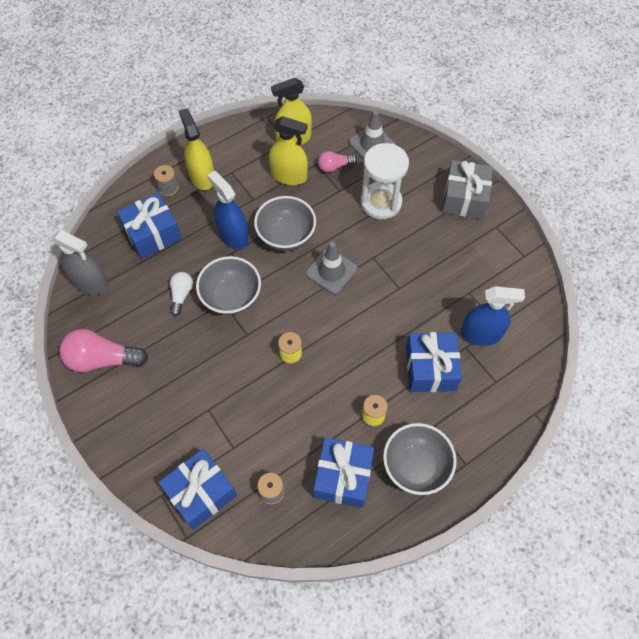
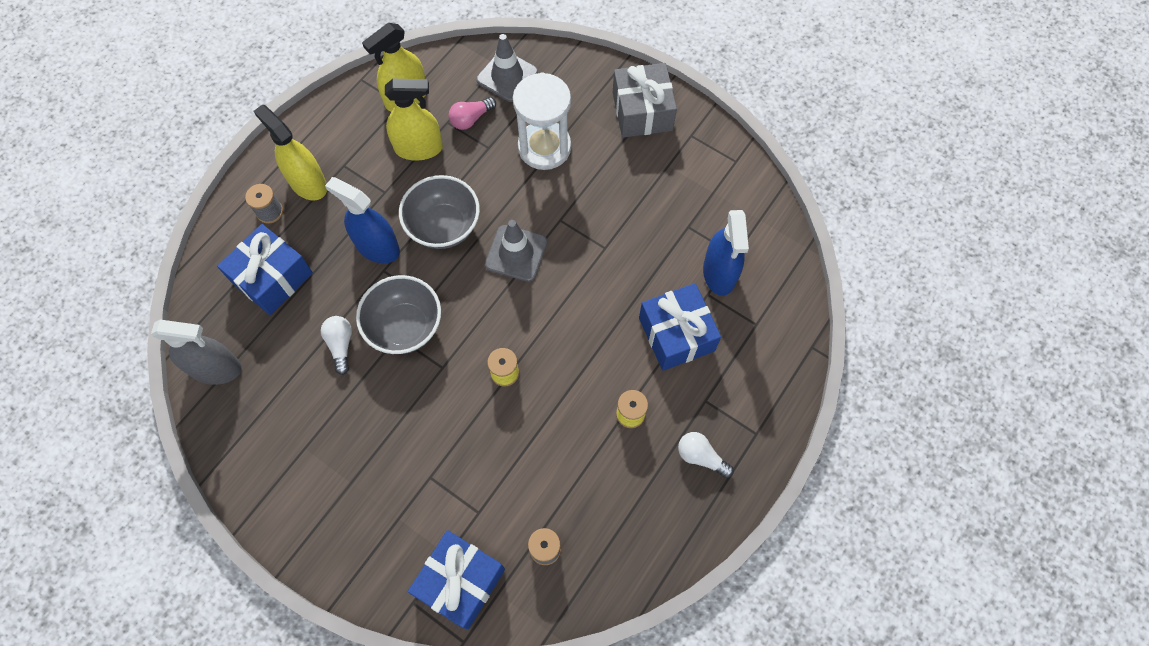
camera: 20 degrees left, 5 degrees up
pink light bulb [59,329,148,372] -> none
blue gift [313,437,374,508] -> none
grey bowl [383,423,457,495] -> white light bulb [678,432,734,478]
blue spray bottle [461,286,525,346] -> blue spray bottle turned 105 degrees clockwise [703,210,749,296]

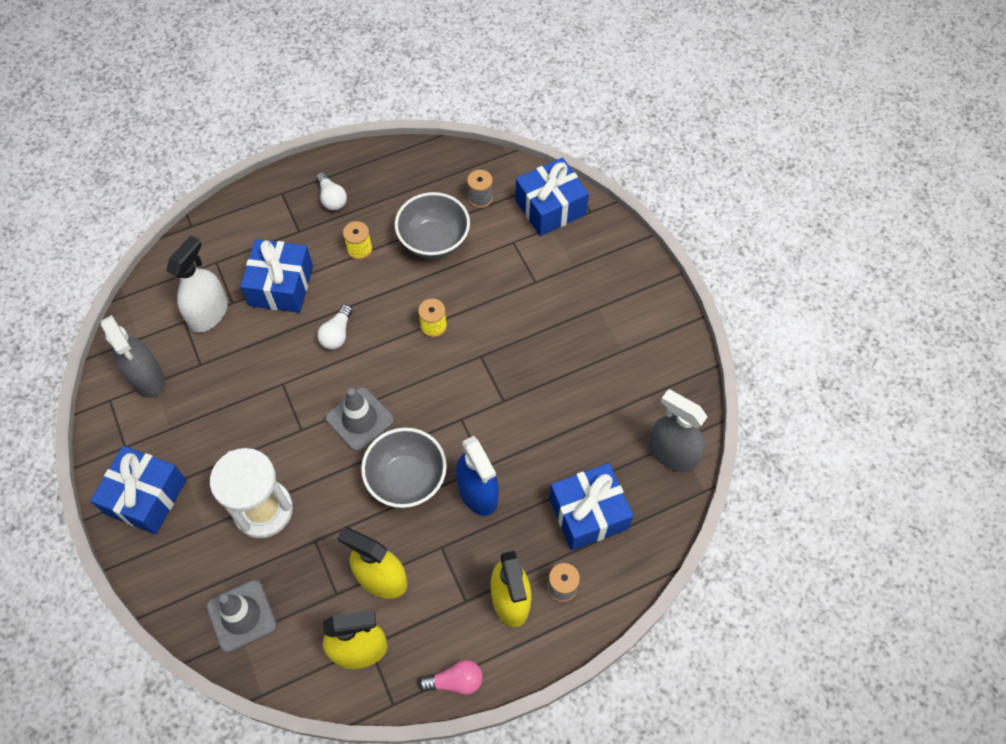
camera: 150 degrees left, 5 degrees down
white light bulb [321,316,352,375] -> white light bulb moved to [317,305,353,350]
grey bowl [356,275,441,354] -> grey bowl moved to [395,192,470,259]
pink light bulb [448,97,496,130] -> pink light bulb moved to [419,660,483,695]
grey gift [613,63,677,138] -> blue gift [90,446,186,534]
blue spray bottle [703,210,749,296] -> white spray bottle [166,235,228,333]
none -> grey spray bottle [101,315,165,398]

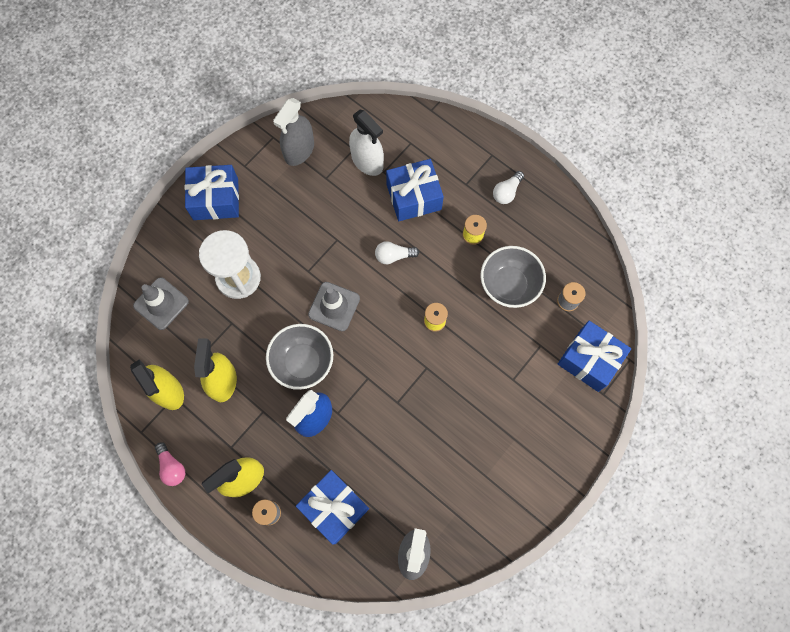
camera: 65 degrees right, 10 degrees up
white spray bottle [166,235,228,333] -> white spray bottle turned 45 degrees clockwise [349,110,384,176]

